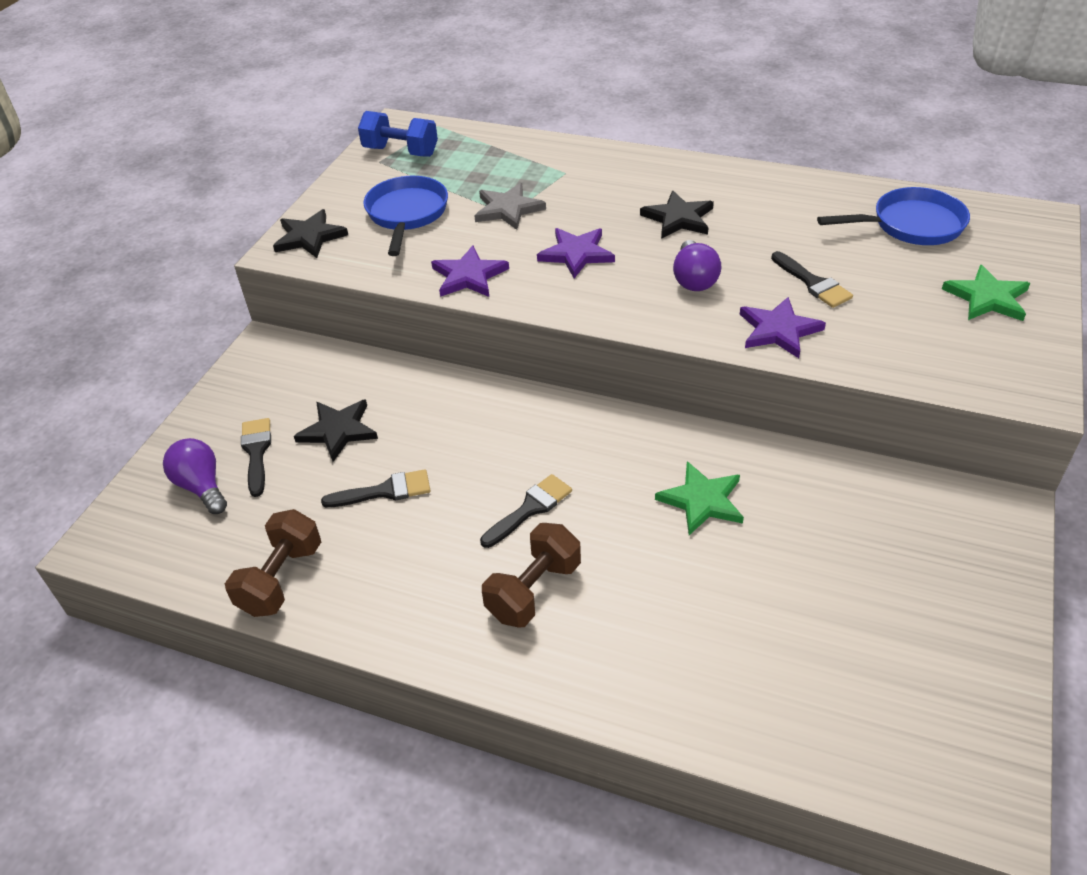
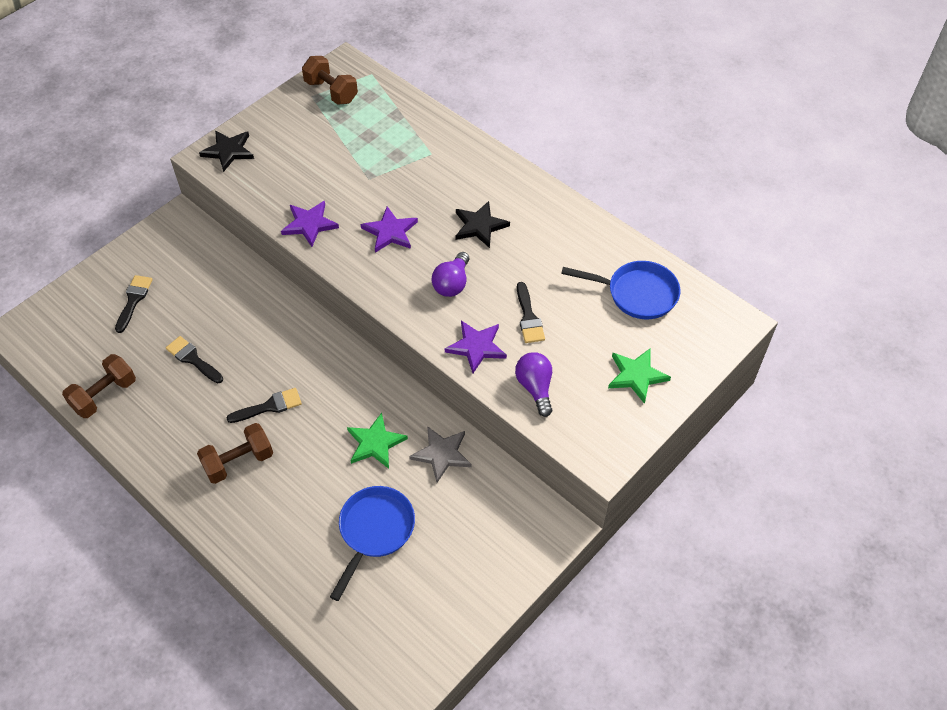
camera: 20 degrees right, 10 degrees up
purple light bulb [163,438,227,514] -> purple light bulb moved to [515,352,552,417]
black star [294,399,378,462] -> none
black brush [321,469,430,508] -> black brush turned 150 degrees counterclockwise [166,336,223,383]
blue dumbbell [358,111,438,157] -> brown dumbbell [302,56,358,105]
blue pan [363,176,448,256] -> blue pan moved to [330,486,415,601]
grey star [474,183,546,230] -> grey star moved to [409,426,471,483]

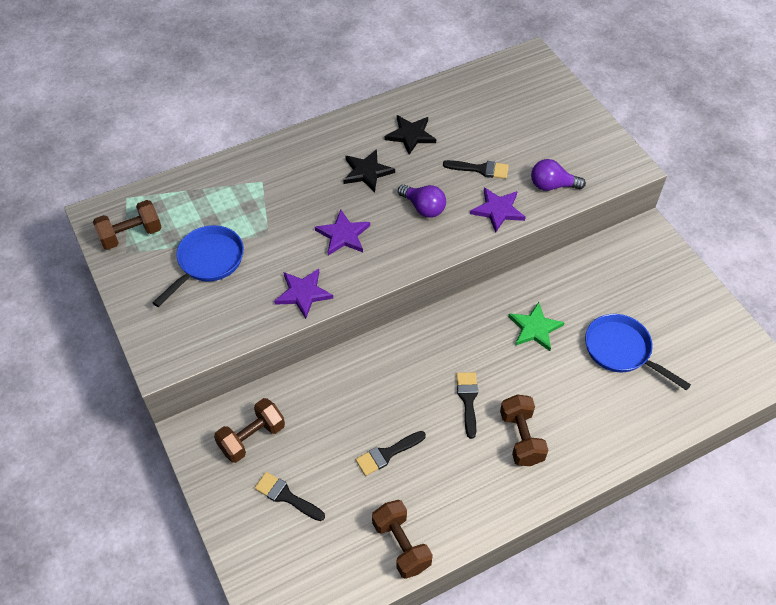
camera: 70 degrees left, 0 degrees up
black star [199,130,254,172] -> black star moved to [385,115,436,155]
grey star [409,426,471,483] -> none
blue pan [561,261,681,319] -> blue pan moved to [153,225,244,307]
green star [608,349,671,404] -> none
none -> brown dumbbell [214,398,285,463]

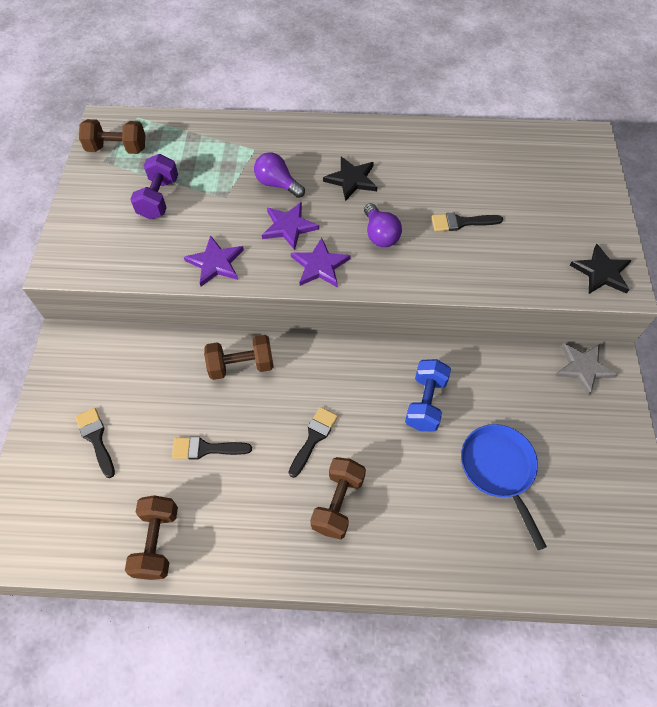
camera: 30 degrees right, 5 degrees up
blue pan [153,225,244,307] -> purple dumbbell [130,154,178,219]
brown dumbbell [214,398,285,463] -> brown dumbbell moved to [204,335,274,380]
black star [385,115,436,155] -> black star moved to [570,244,632,294]
black brush [443,160,509,179] -> black brush turned 135 degrees clockwise [432,212,503,231]
purple star [470,187,526,233] -> purple star moved to [291,238,351,287]
green star [508,302,565,351] -> blue dumbbell [405,359,451,432]
purple light bulb [531,159,586,191] -> purple light bulb moved to [254,153,305,198]
none -> grey star [555,343,617,396]

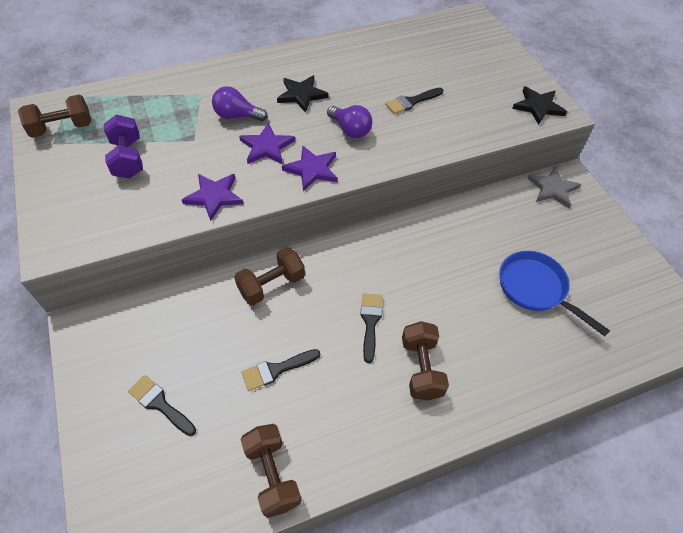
camera: 25 degrees left, 5 degrees down
blue dumbbell [405,359,451,432] -> none

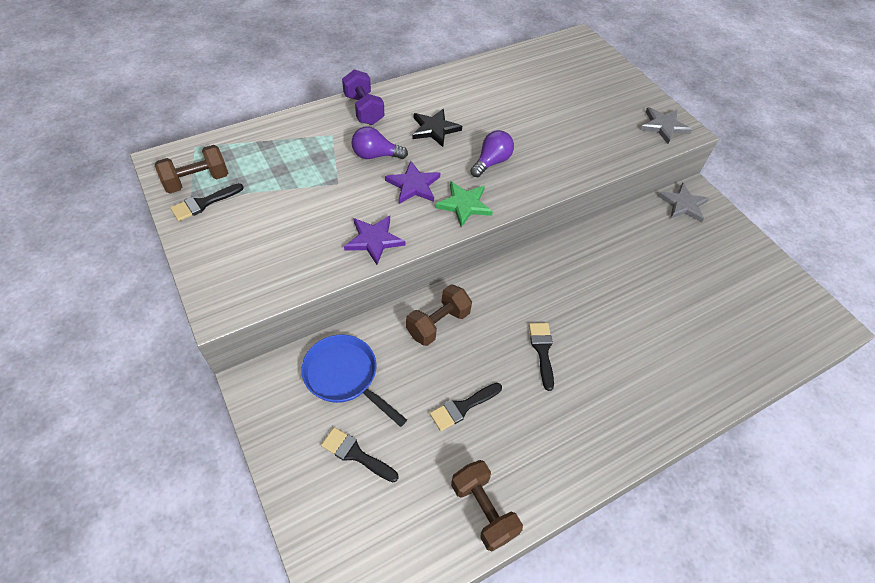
camera: 10 degrees left, 0 degrees up
purple dumbbell [104,115,143,179] -> purple dumbbell moved to [342,69,384,125]
purple star [282,145,337,191] -> green star [435,181,493,227]
purple light bulb [327,105,372,138] -> purple light bulb turned 90 degrees counterclockwise [470,130,514,177]
black brush [385,87,443,114] -> black brush moved to [170,183,244,221]
brown dumbbell [402,321,449,401] -> none
blue pan [499,251,610,337] -> blue pan moved to [301,335,407,427]
black star [512,86,567,125] -> grey star [640,107,692,144]

